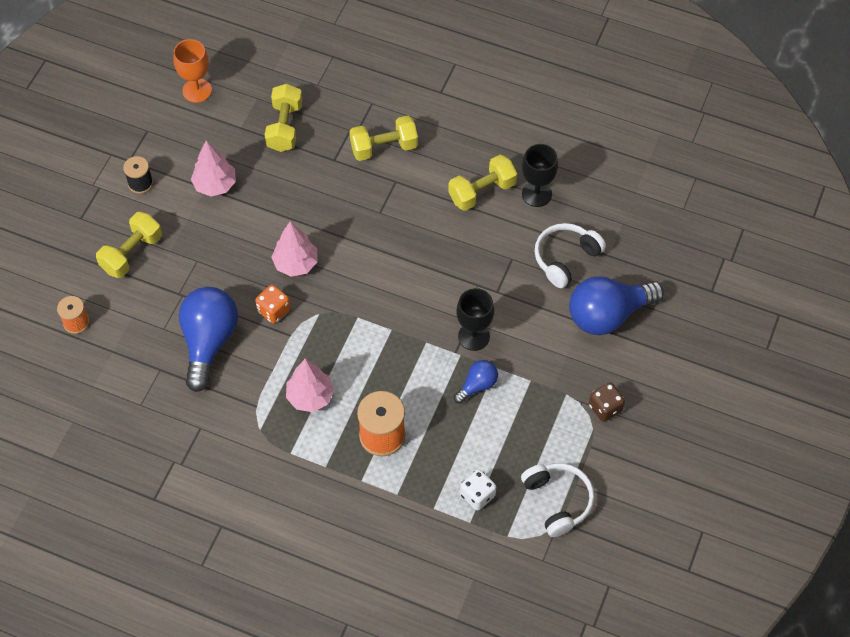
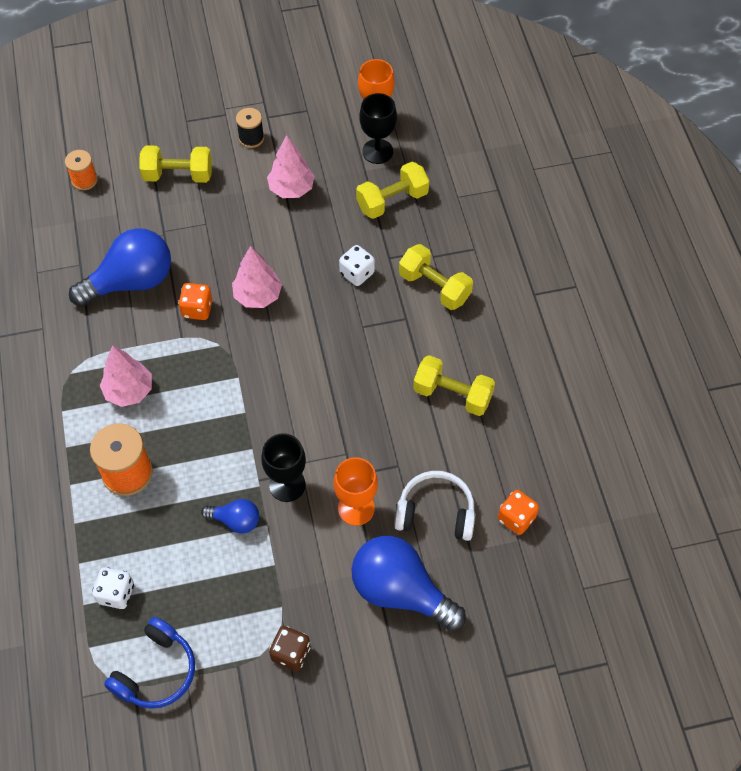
camera: 55 degrees right, 0 degrees up
white headphones [521,463,594,537] -> blue headphones [104,617,195,709]
black goblet [522,144,558,207] -> black goblet moved to [360,93,397,164]
none -> orange goblet [333,457,378,526]
none -> white dice [339,245,375,286]
none -> orange dice [498,490,539,535]

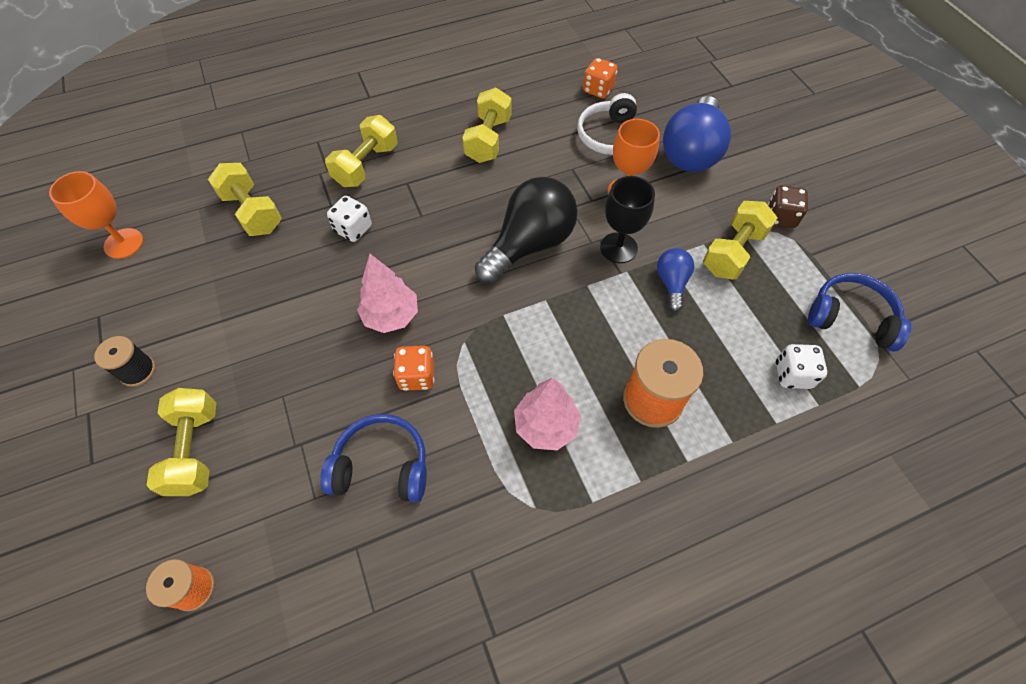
camera: 100 degrees left, 0 degrees up
blue light bulb [69,228,171,307] -> blue headphones [320,414,427,503]
pink tree [267,135,314,198] -> none
black goblet [360,93,397,164] -> none
none -> black light bulb [475,177,578,284]
none -> yellow dumbbell [703,201,777,280]

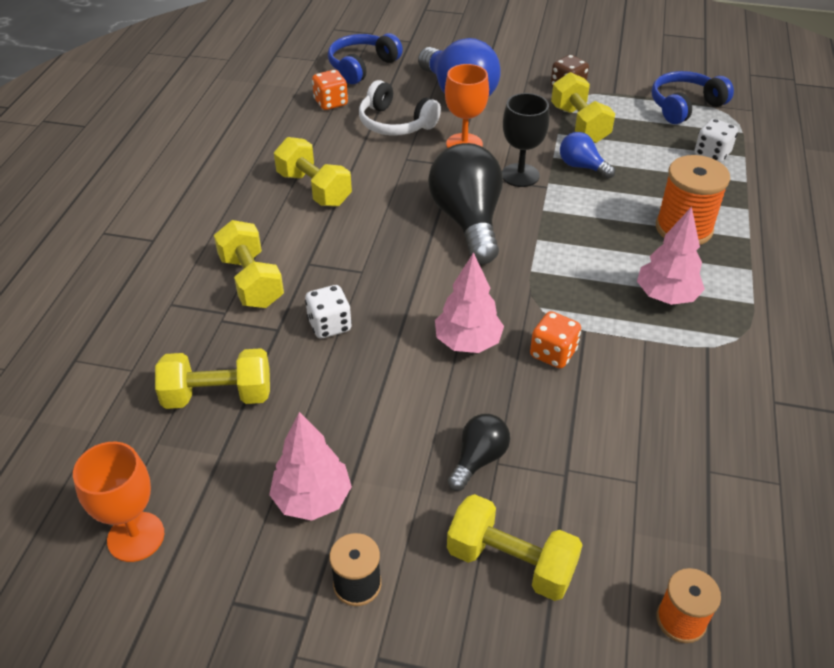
camera: 55 degrees left, 15 degrees down
blue headphones [320,414,427,503] -> blue headphones moved to [328,33,403,84]
none -> pink tree [269,412,352,521]
none -> black light bulb [448,414,510,491]

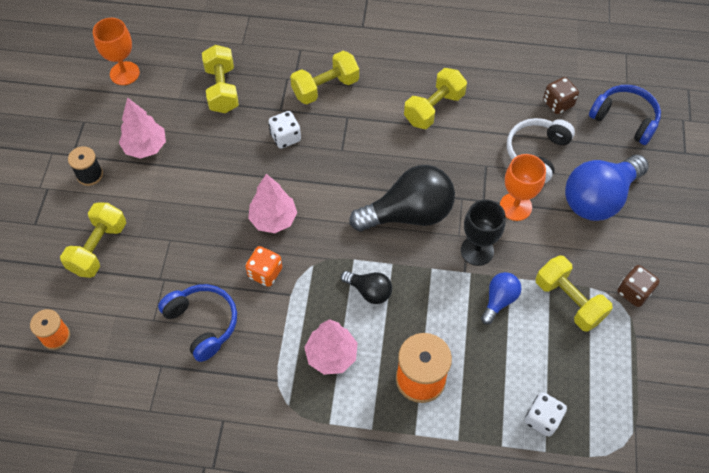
camera: 85 degrees right, 15 degrees up
orange dice [312,70,348,110] -> brown dice [543,77,579,114]
black light bulb [448,414,510,491] -> black light bulb moved to [341,271,392,304]
yellow dumbbell [551,72,615,143] -> yellow dumbbell turned 75 degrees clockwise [536,255,613,332]
blue headphones [651,71,734,124] -> blue headphones moved to [158,284,237,362]

